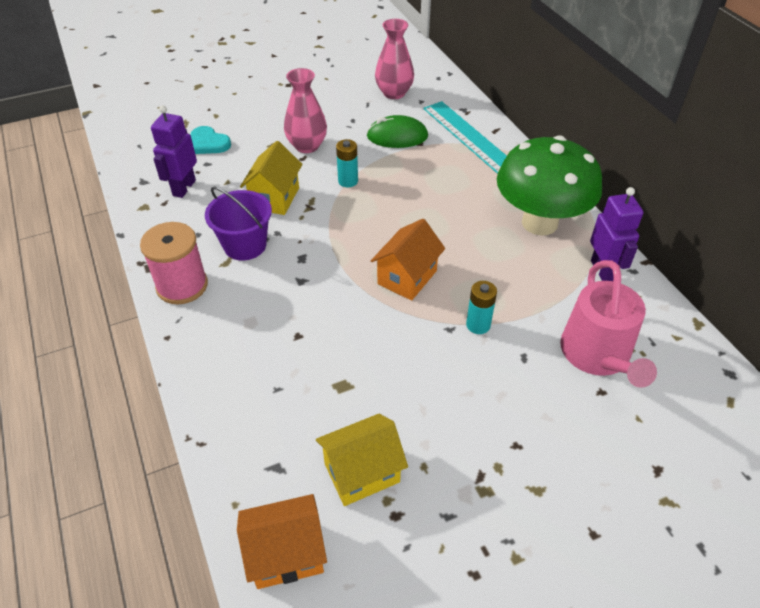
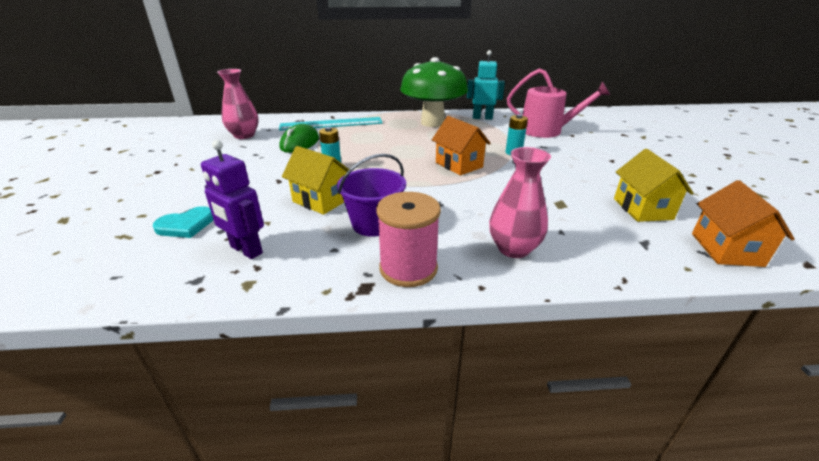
camera: 70 degrees left, 15 degrees down
pink vase [284,68,327,153] -> pink vase moved to [489,147,551,258]
purple robot [590,187,644,281] -> turquoise robot [467,50,505,120]

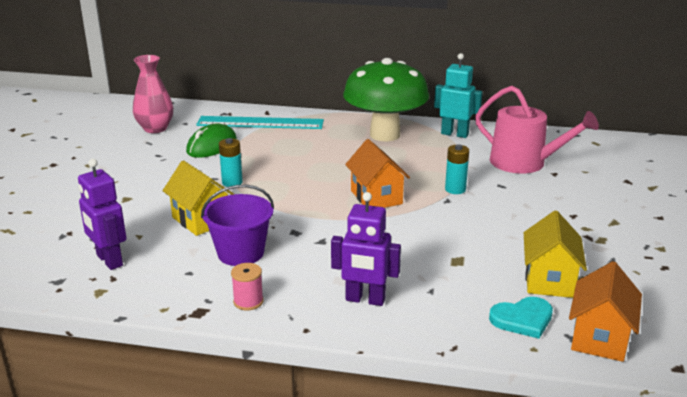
camera: 15 degrees right, 5 degrees down
turquoise heart [153,206,213,238] -> turquoise heart moved to [489,297,553,339]
pink spool [376,192,441,287] -> pink spool [231,263,264,311], size x0.52
pink vase [489,147,551,258] -> purple robot [331,192,401,306]

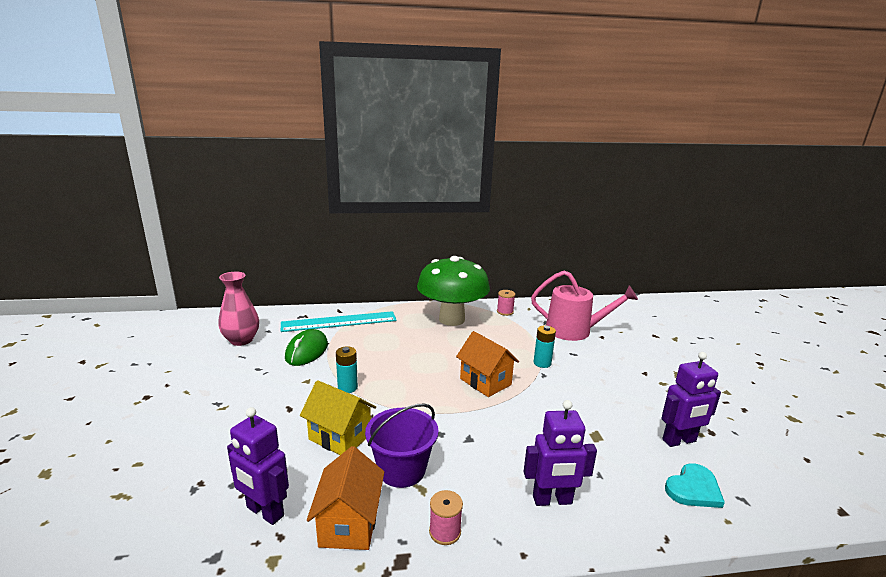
camera: 20 degrees left, 5 degrees down
turquoise robot [434,53,483,138] -> pink spool [497,290,515,316]
yellow house [524,211,587,298] -> purple robot [661,352,721,447]
orange house [569,261,642,362] -> orange house moved to [307,446,384,550]

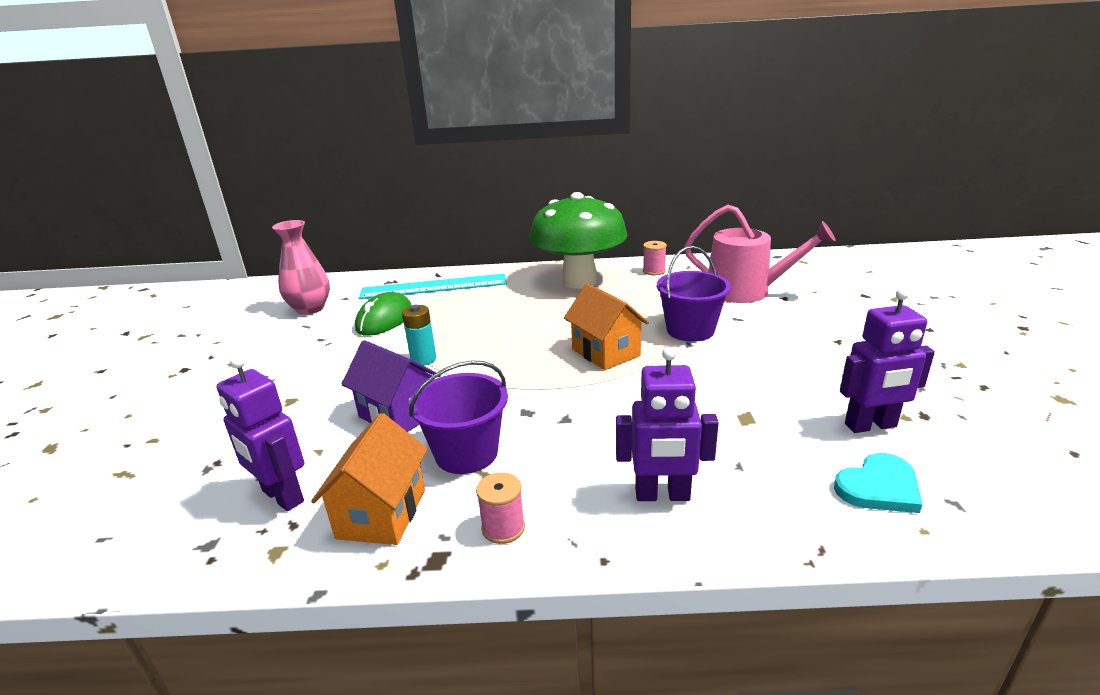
camera: 10 degrees right, 5 degrees up
yellow house [300,380,376,455] -> purple house [342,340,441,432]
turquoise battery [534,325,556,368] -> purple bucket [657,246,731,342]

